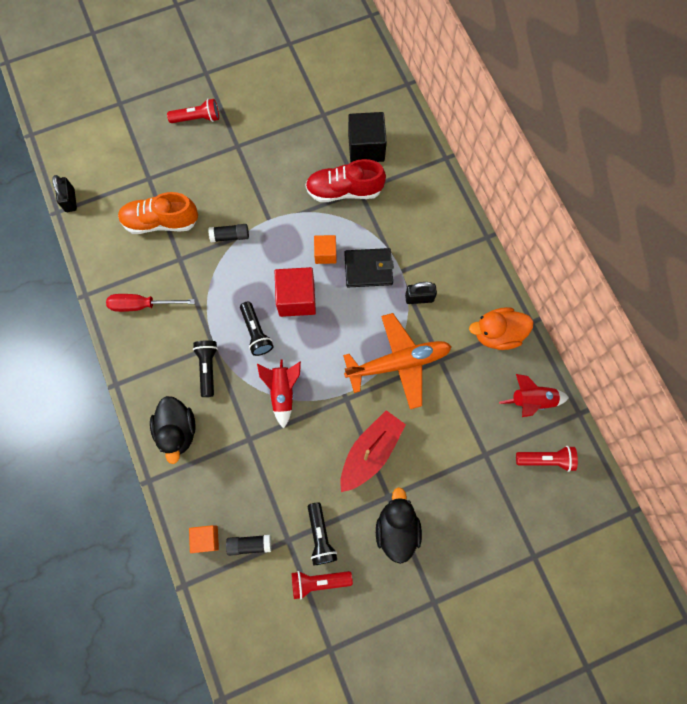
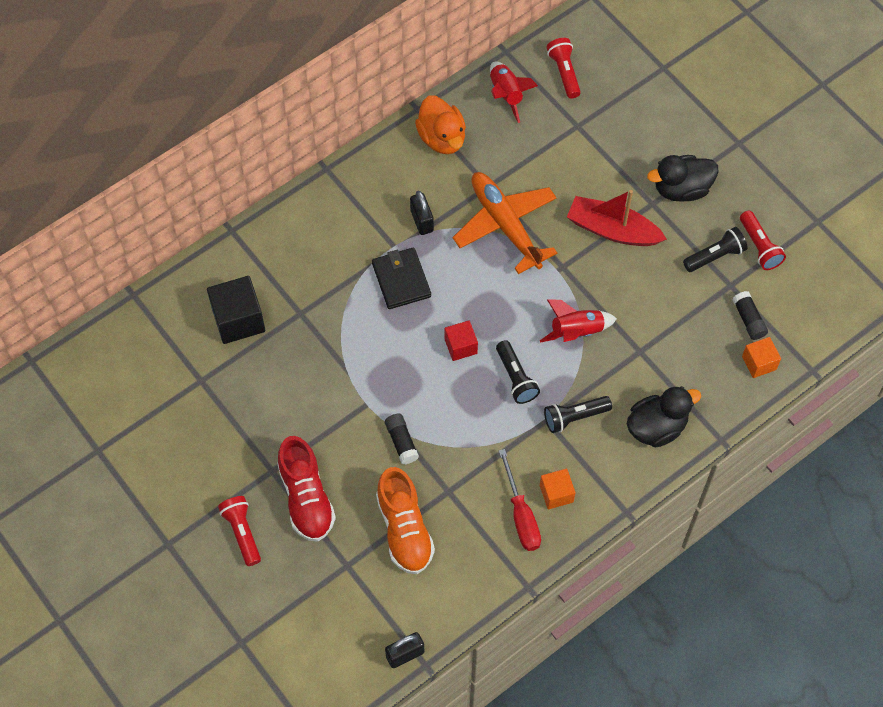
camera: 105 degrees left, 10 degrees down
black flashlight [240,302,273,356] -> black flashlight turned 105 degrees clockwise [496,340,540,404]
red cube [275,267,316,317] -> red cube [445,320,478,361], size x0.60
red shoe [305,159,386,202] -> red shoe moved to [277,436,336,542]
orange cube [314,235,337,264] -> orange cube moved to [540,469,575,509]

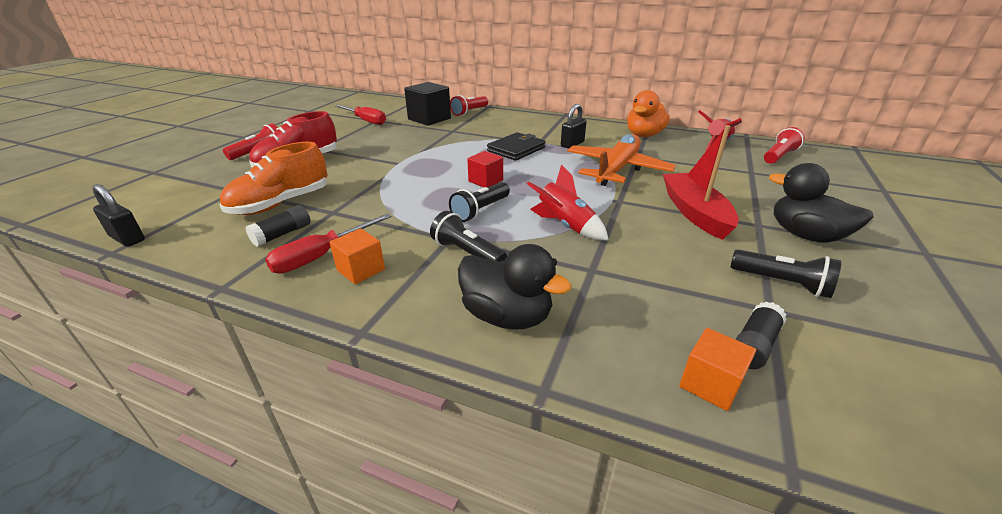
camera: 60 degrees right, 30 degrees down
black glue stick [385,414,419,464] -> black glue stick moved to [245,205,311,247]
red flashlight [740,211,786,270] -> red flashlight moved to [450,95,488,116]
none -> red screwdriver [335,105,386,125]

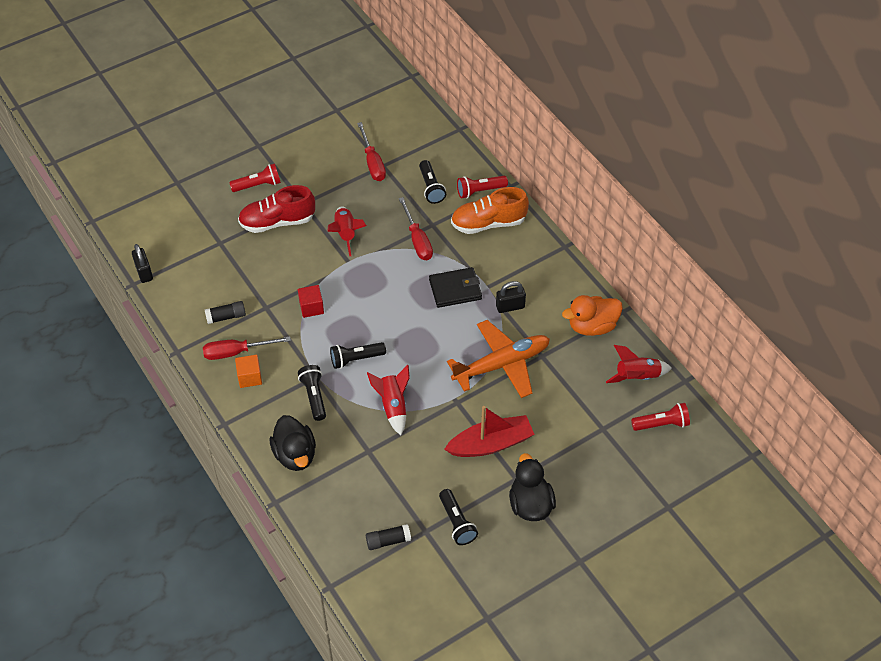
camera: 35 degrees right, 20 degrees up
orange shoe [220,142,327,215] -> orange shoe moved to [451,187,529,234]
black cube [404,82,451,126] -> black flashlight [419,160,446,204]
red cube [467,151,503,187] -> red cube moved to [298,285,324,318]
red boat [663,125,739,240] -> red boat turned 45 degrees clockwise [444,406,535,457]
orange cube [679,328,756,411] -> none
none -> red rocket [328,206,366,257]
none -> red screwdriver [399,197,433,260]

